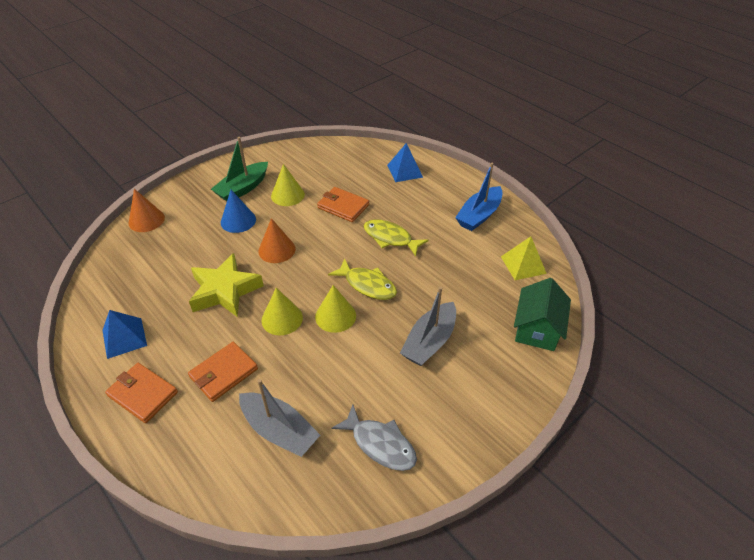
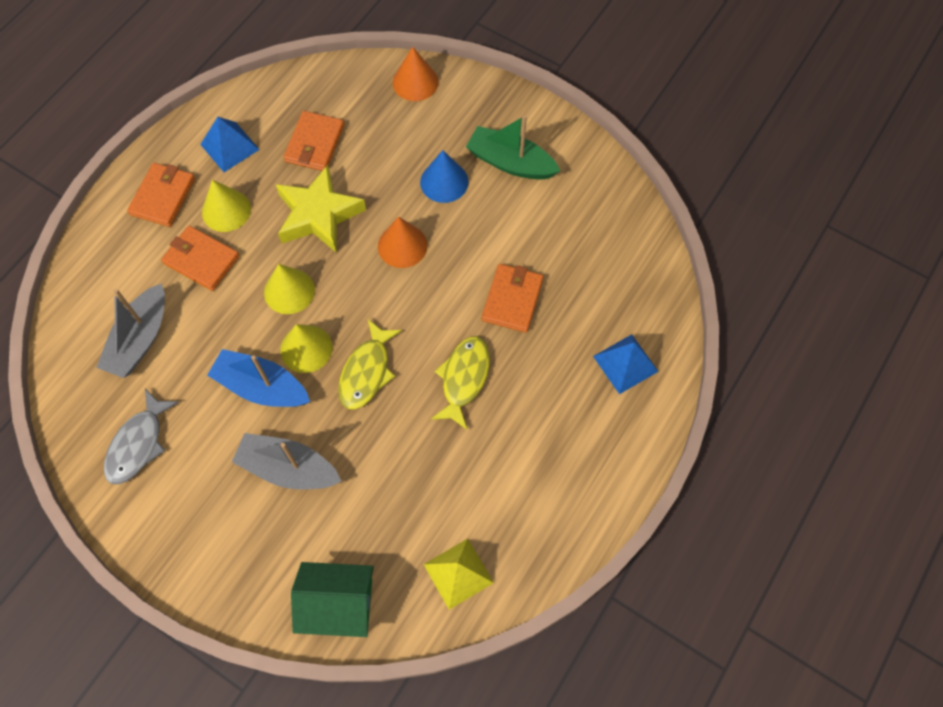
camera: 75 degrees right, 20 degrees up
yellow cone [271,164,305,206] -> yellow cone moved to [202,180,251,232]
blue boat [455,163,503,231] -> blue boat moved to [207,349,310,407]
none -> orange wallet [283,111,345,171]

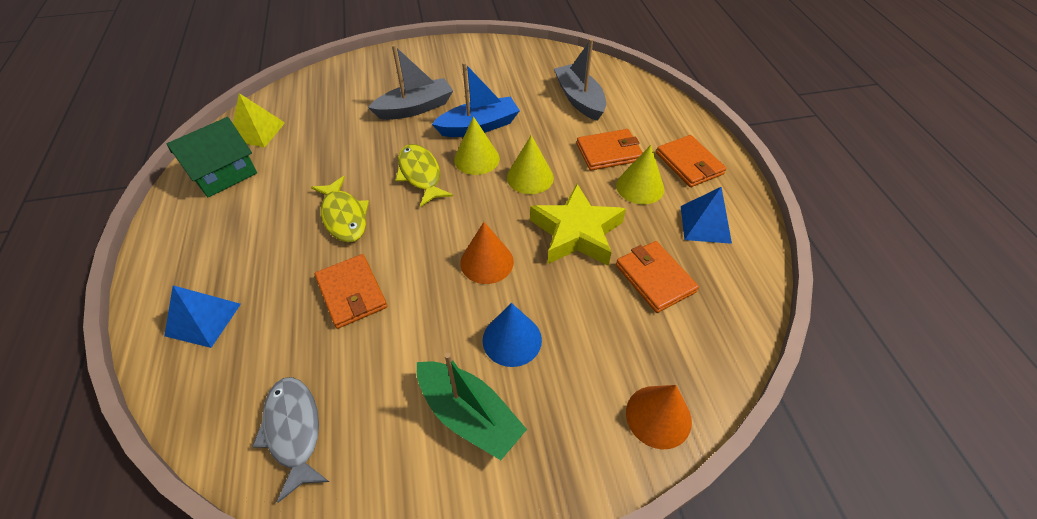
camera: 135 degrees right, 15 degrees down
grey fish [104,389,179,485] -> grey fish moved to [252,377,329,503]
green house [291,562,374,637] -> green house moved to [167,117,257,197]
green boat [466,115,560,180] -> green boat turned 60 degrees clockwise [417,353,527,460]

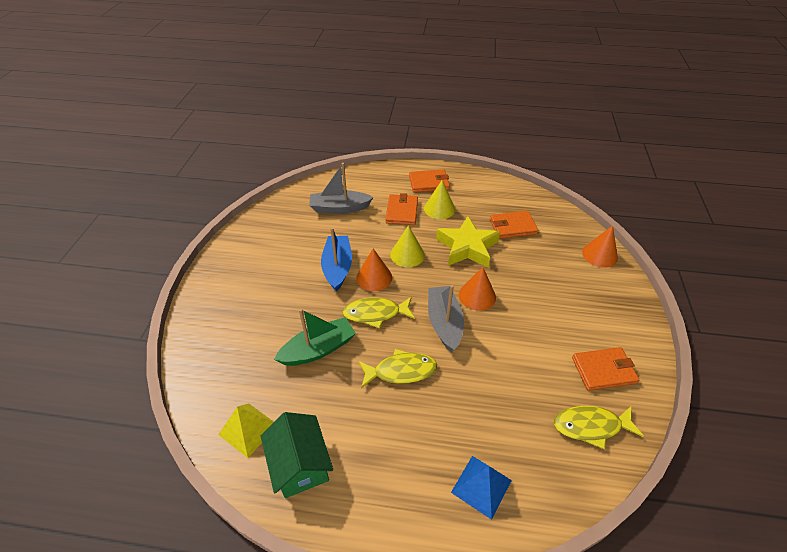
camera: 70 degrees left, 5 degrees down
grey fish [252,377,329,503] -> yellow fish [554,406,644,449]
orange wallet [315,254,387,329] -> orange wallet moved to [572,347,639,391]
grey boat [368,44,453,120] -> grey boat moved to [428,285,464,352]
green boat [417,353,527,460] -> green boat moved to [274,309,356,366]
yellow cone [454,117,500,175] -> orange cone [356,249,392,291]
blue cone [483,303,542,367] -> none
blue pyramid [681,187,732,244] -> none

